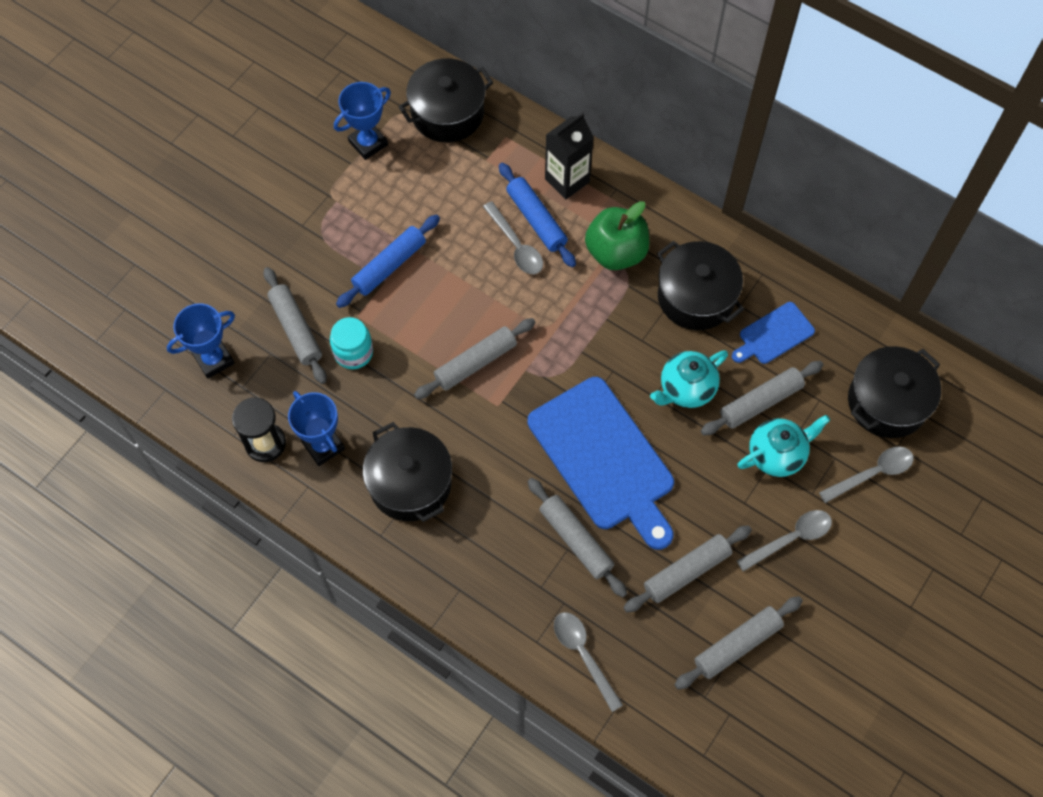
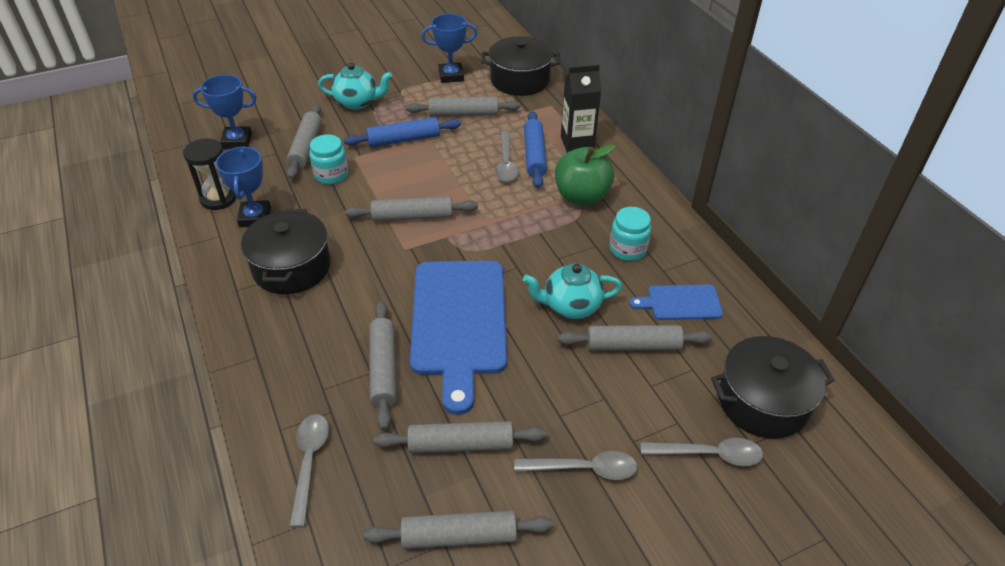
camera: 30 degrees right, 20 degrees down
black pot [657,241,744,330] -> turquoise jar [609,207,651,261]
turquoise teapot [737,415,830,477] -> turquoise teapot moved to [318,63,392,110]
none -> grey rolling pin [406,97,520,117]

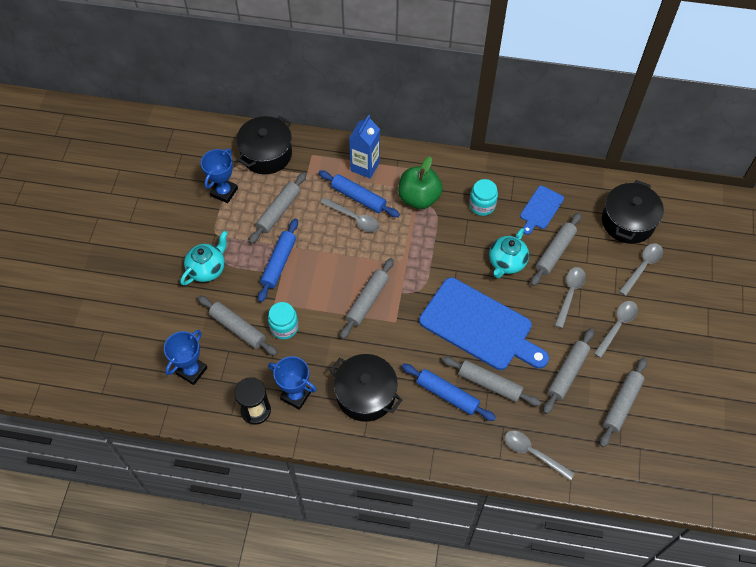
camera: 55 degrees left, 15 degrees up
black carton [561,65,601,153] -> blue carton [349,115,380,178]
none -> blue rolling pin [402,364,496,421]
none -> grey spoon [554,267,586,328]

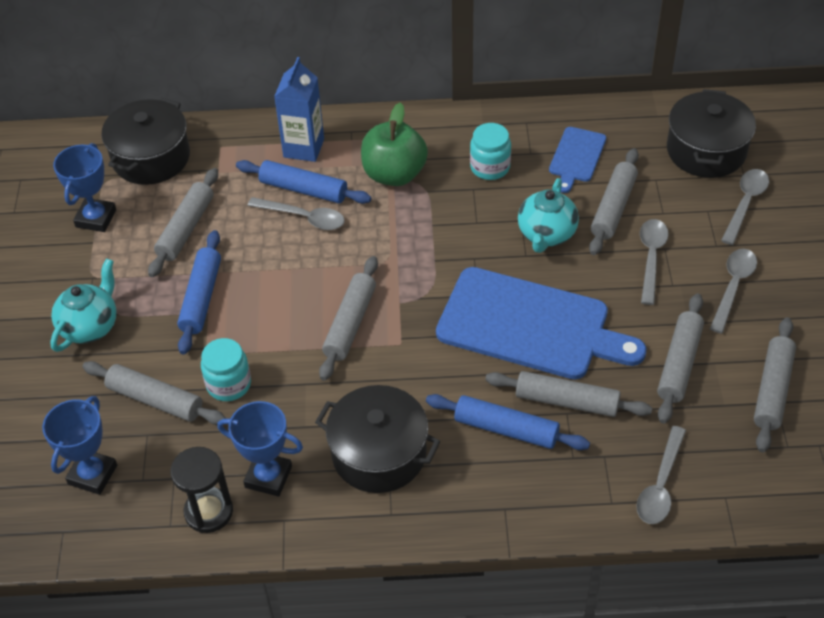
camera: 10 degrees left, 10 degrees down
grey spoon [505,431,575,481] -> grey spoon turned 90 degrees counterclockwise [636,426,686,524]

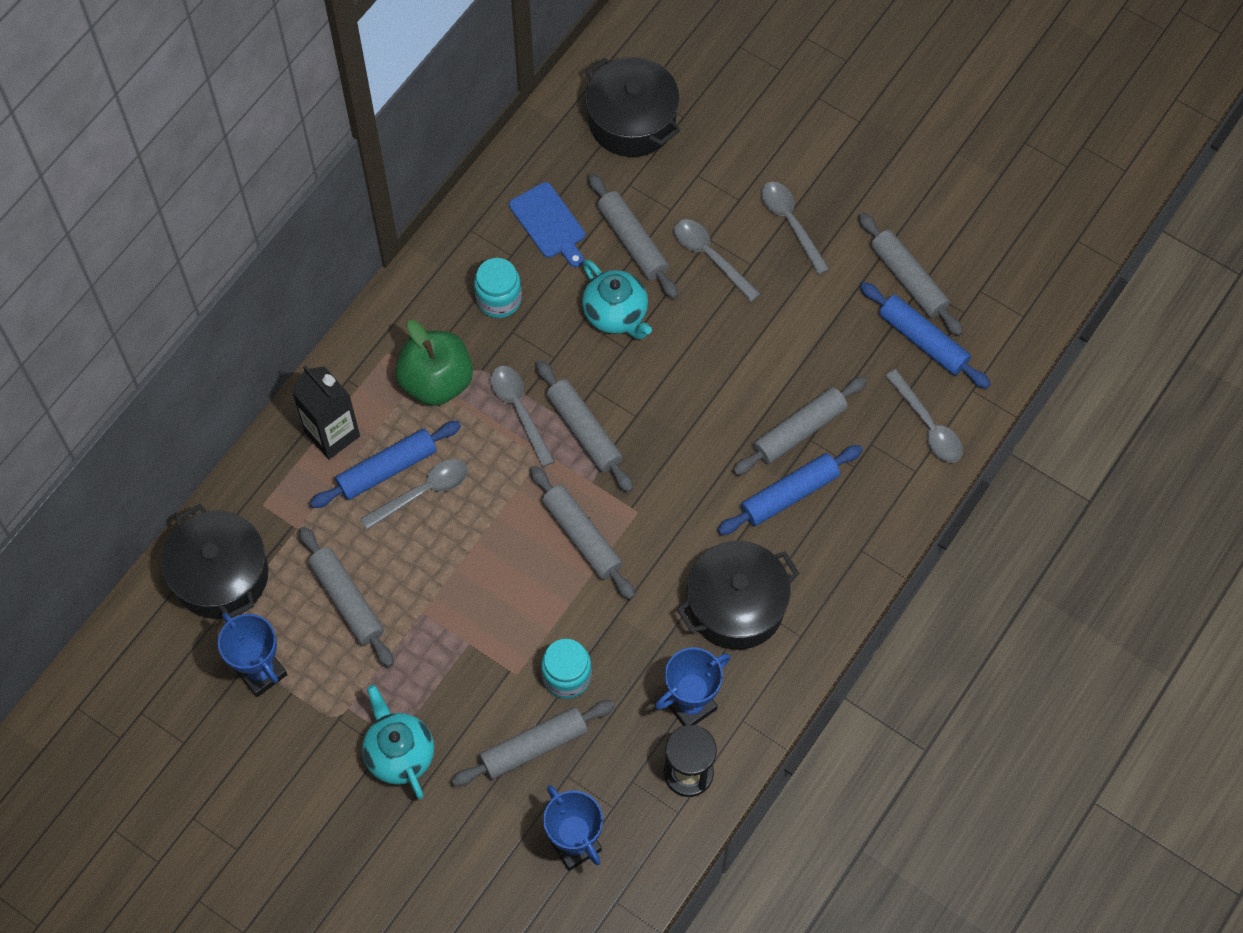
camera: 55 degrees left, 15 degrees up
blue rolling pin [177,230,221,355] -> blue rolling pin moved to [860,282,991,389]
blue carton [274,57,324,162] -> black carton [292,365,360,459]
blue cutting board [436,267,646,379] -> none
grey rolling pin [657,293,704,424] -> grey rolling pin moved to [536,360,633,493]
grey spoon [721,169,769,245] -> grey spoon moved to [490,366,555,467]

